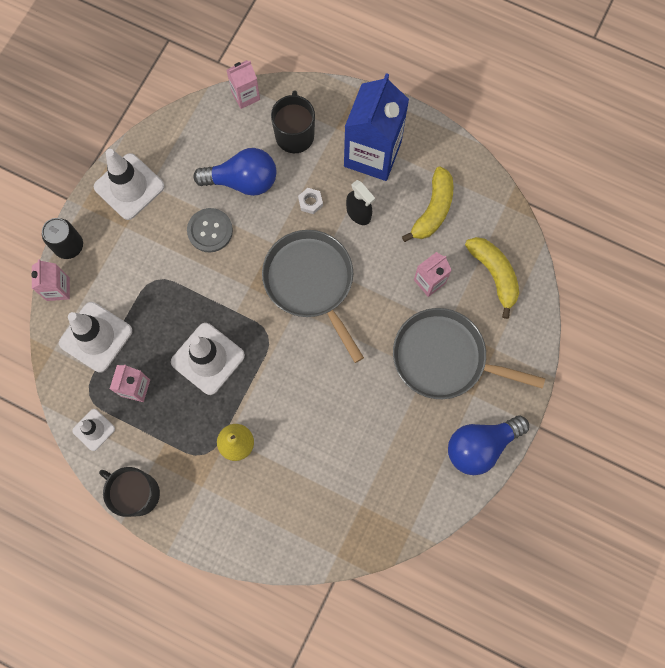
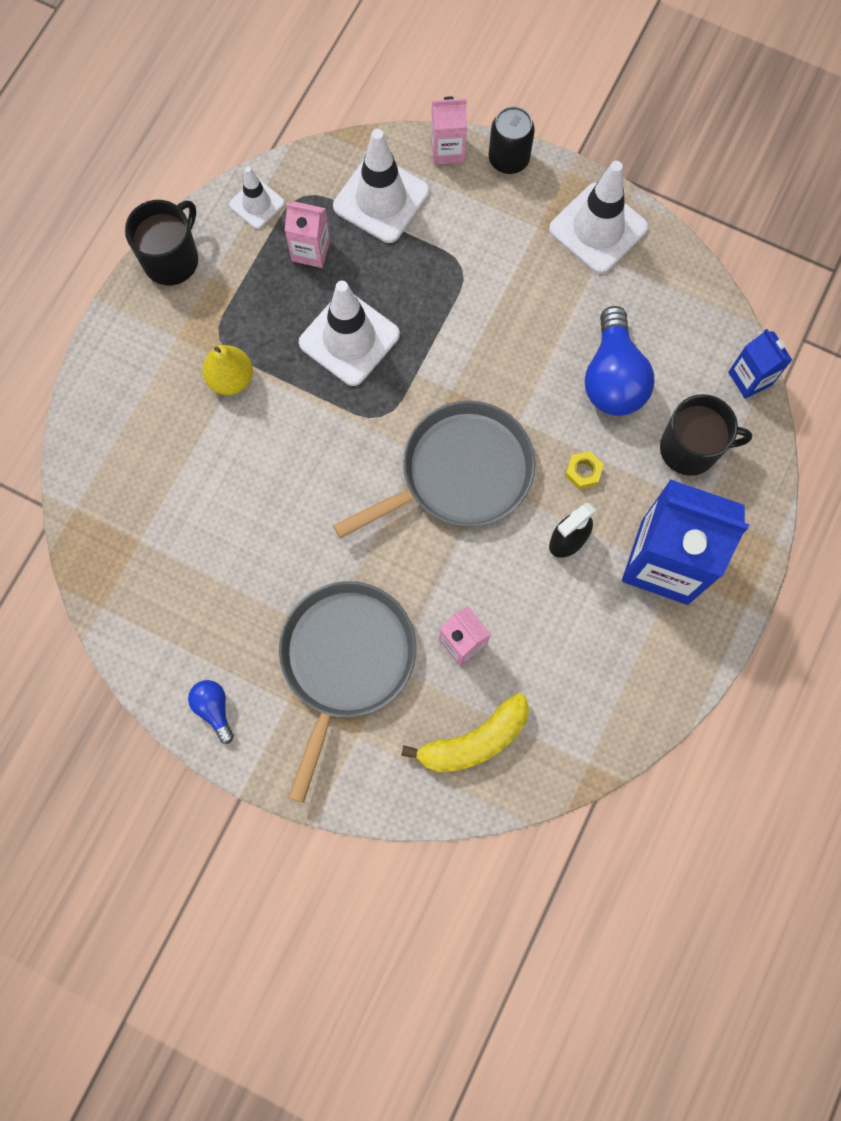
camera: 90 degrees right, 0 degrees up
grey button [187,208,233,253] -> none
pink carton [227,60,260,109] -> blue carton [728,329,792,399]
white nut [298,188,323,214] -> yellow nut [565,451,604,489]
yellow banana [402,167,453,242] -> none
blue light bulb [448,415,529,475] -> blue light bulb [188,680,234,744], size x0.51

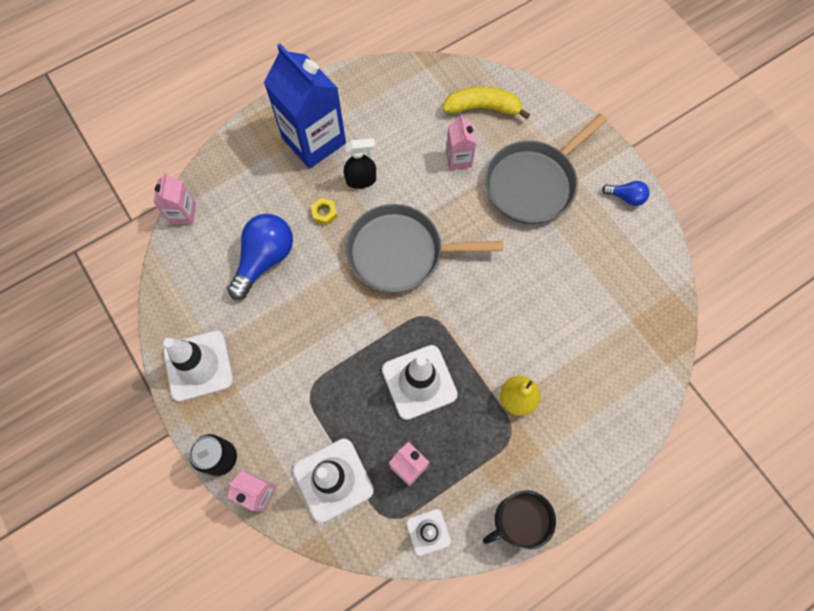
camera: 150 degrees left, 5 degrees down
blue light bulb [188,680,234,744] -> blue light bulb turned 75 degrees counterclockwise [602,181,650,206]
black mug [660,394,752,476] -> none
blue carton [728,329,792,399] -> pink carton [153,172,196,224]

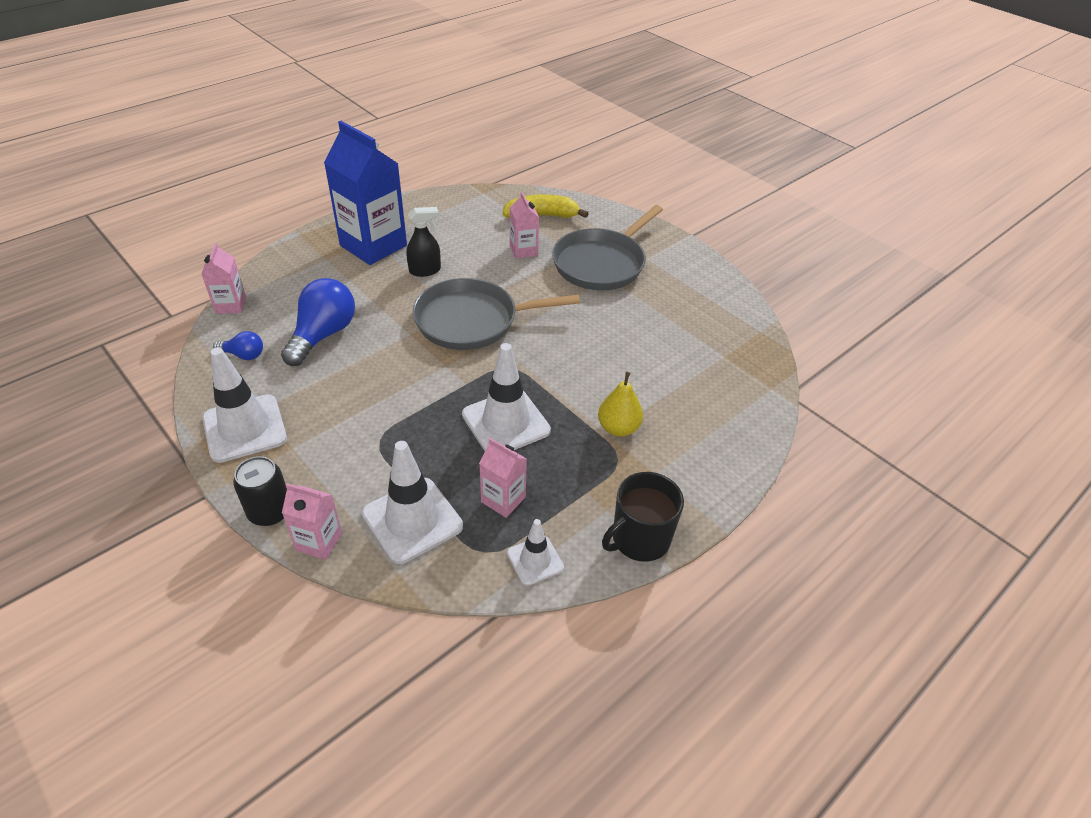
camera: 10 degrees left, 25 degrees down
yellow nut [311,198,337,225] -> none
blue light bulb [602,181,650,206] -> blue light bulb moved to [213,331,263,360]

